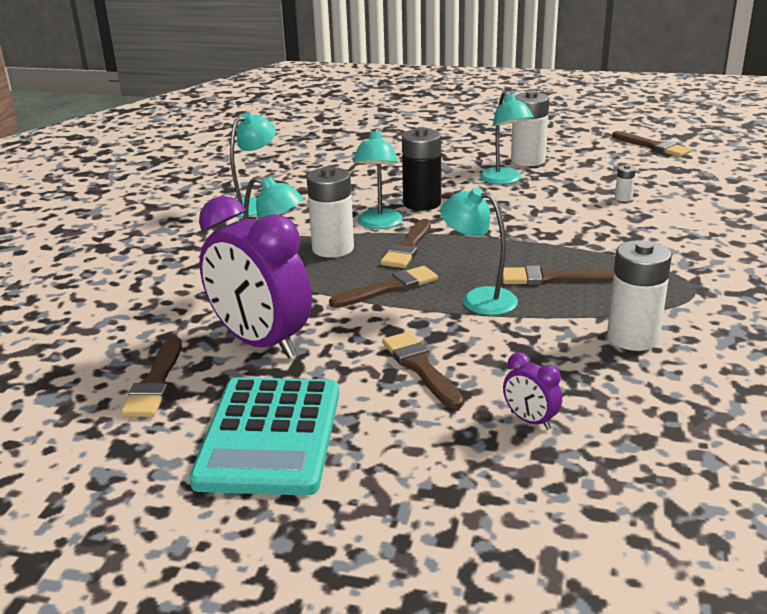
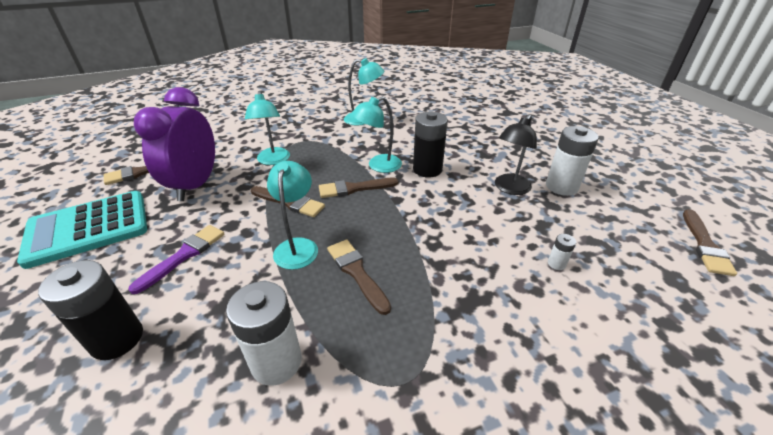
camera: 55 degrees right, 10 degrees up
white battery [307,166,354,258] -> none
brown brush [382,332,464,409] -> purple brush [128,225,224,294]
turquoise lamp [479,91,534,184] -> black lamp [495,115,537,195]
purple clock [503,352,562,430] -> black battery [38,260,143,360]

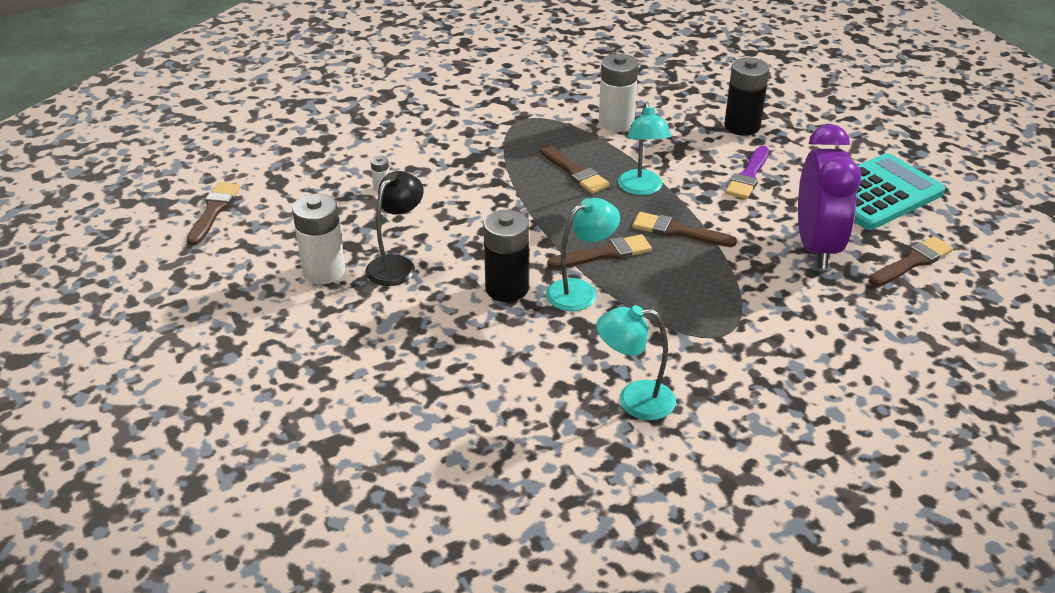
camera: 175 degrees right, 0 degrees up
turquoise lamp [245,91,290,165] -> none

